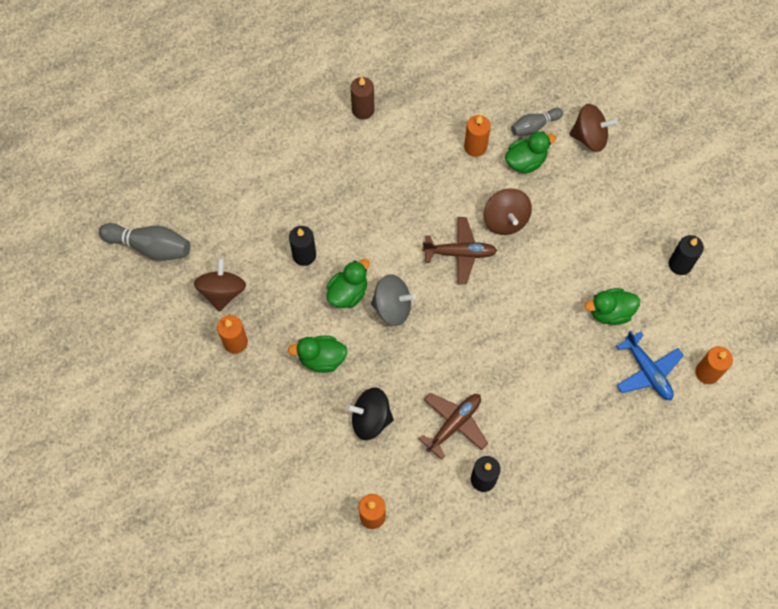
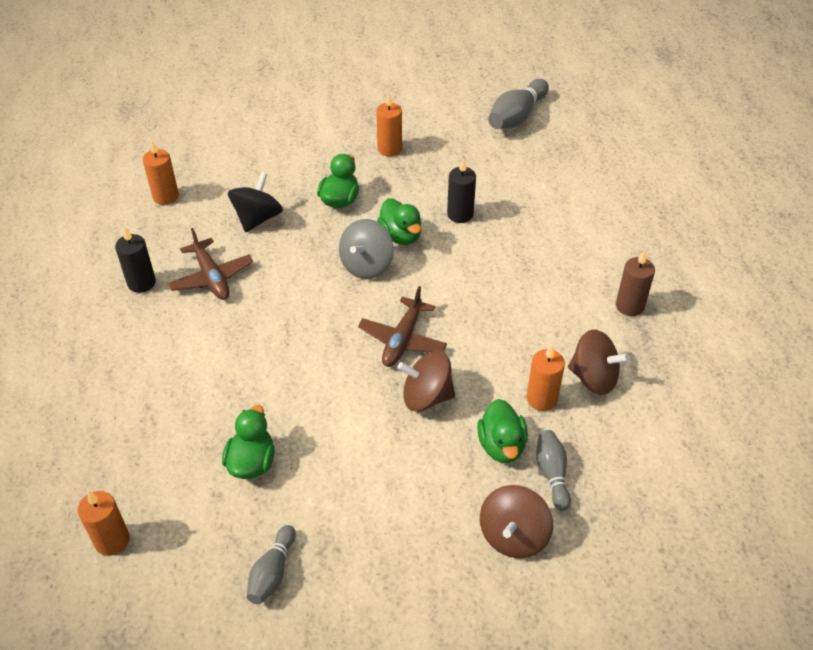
camera: 110 degrees right, 20 degrees down
brown spinning top [194,258,246,312] -> brown spinning top moved to [568,329,630,395]
blue plane [616,331,684,400] -> none
black candle [669,235,704,275] -> grey bowling pin [247,525,296,604]

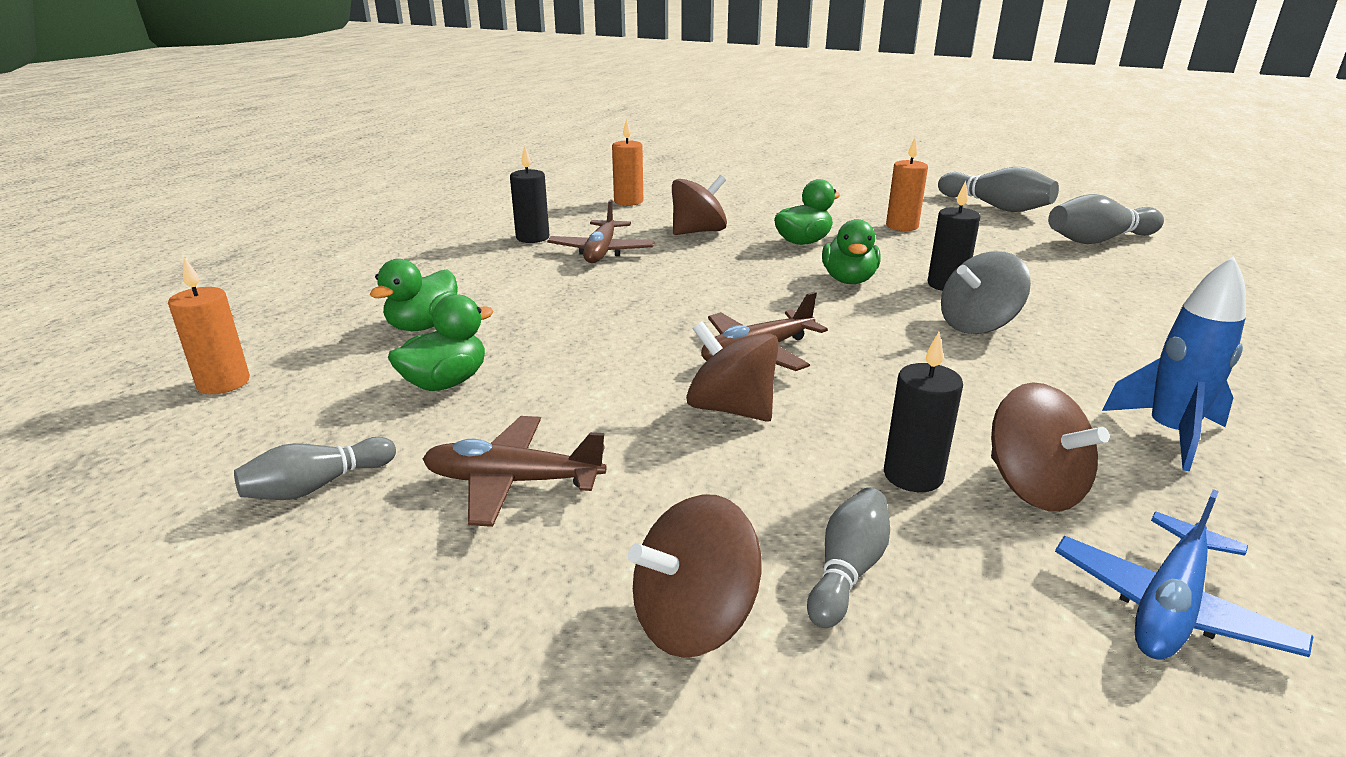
camera: 35 degrees right, 20 degrees down
black spinning top [228,172,283,232] -> brown spinning top [672,175,727,235]
grey spinning top [339,219,394,279] -> grey spinning top moved to [941,251,1031,334]
green duck [477,399,528,463] -> green duck moved to [370,259,458,331]
orange candle [526,344,565,411] -> black candle [884,332,963,492]
brown candle [616,250,655,316] -> blue rocket [1102,256,1246,471]
none -> brown plane [422,416,606,527]
none -> grey bowling pin [938,167,1059,212]
none -> blue plane [1055,489,1313,659]

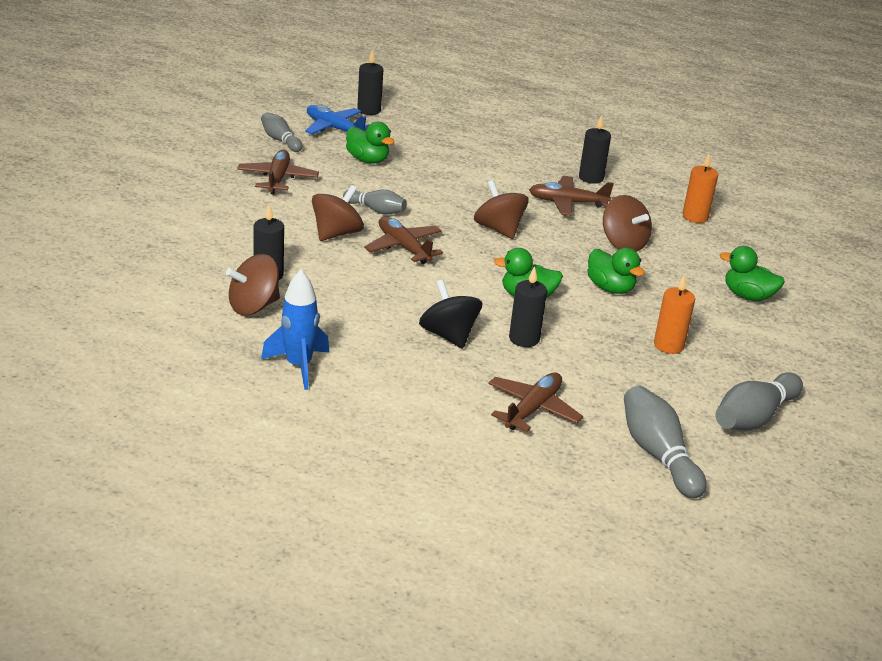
camera: 85 degrees right, 5 degrees up
orange candle [168,257,250,394] -> black candle [357,49,383,115]
green duck [370,259,458,331] -> green duck moved to [720,246,785,301]
brown spinning top [628,494,761,658] -> brown spinning top moved to [474,180,529,239]
grey bowling pin [807,488,890,628] -> grey bowling pin moved to [343,190,407,214]
grey spinning top [941,251,1031,334] -> black spinning top [419,280,482,349]
blue plane [1055,489,1313,659] -> blue plane moved to [305,105,369,134]
none -> brown plane [488,372,583,432]

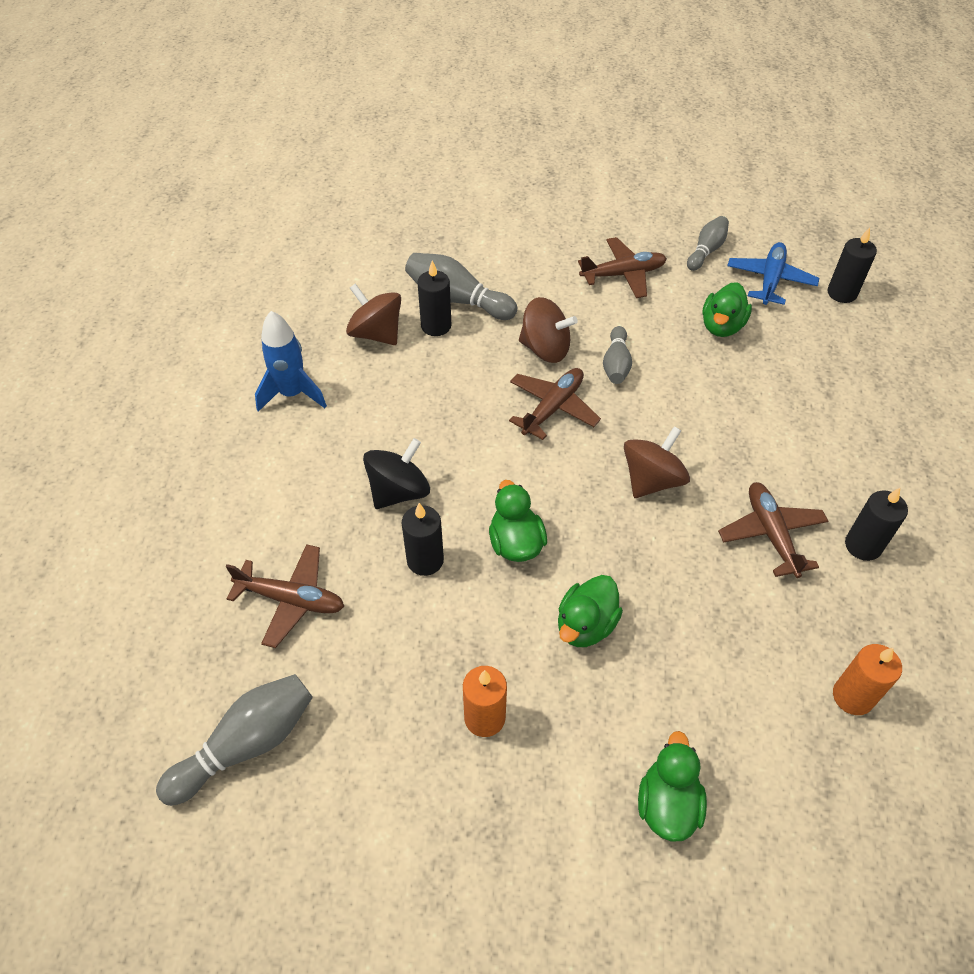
camera: 75 degrees right, 20 degrees up
brown spinning top [603,195,652,252] -> none
grey bowling pin [716,372,803,431] -> grey bowling pin moved to [405,253,518,320]

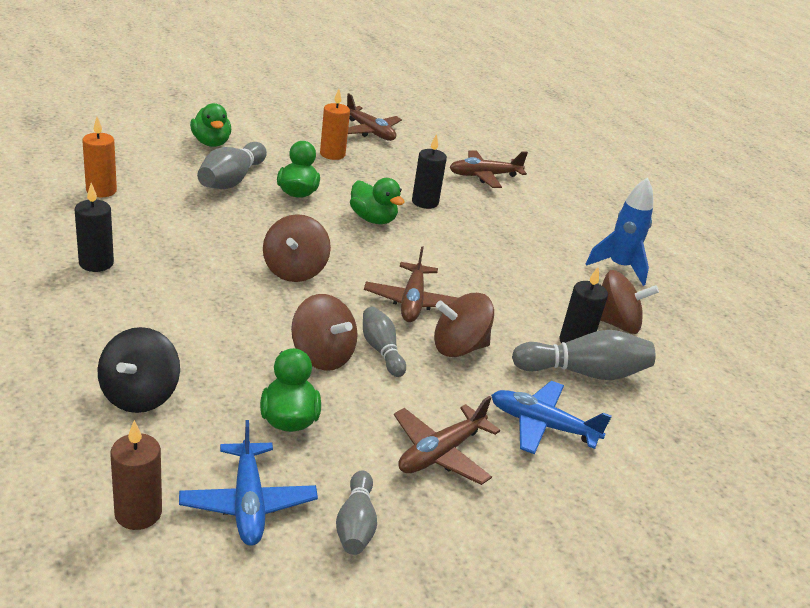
camera: 145 degrees right, 20 degrees down
grey bowling pin [156,674,313,806] -> grey bowling pin moved to [197,142,267,189]
black spinning top [363,438,430,509] -> black spinning top moved to [98,327,180,413]
brown plane [718,482,828,578] -> brown plane moved to [347,93,402,141]
black candle [827,227,877,303] -> brown candle [110,420,162,530]
none -> brown spinning top [291,294,358,371]
none -> blue plane [491,381,612,454]

